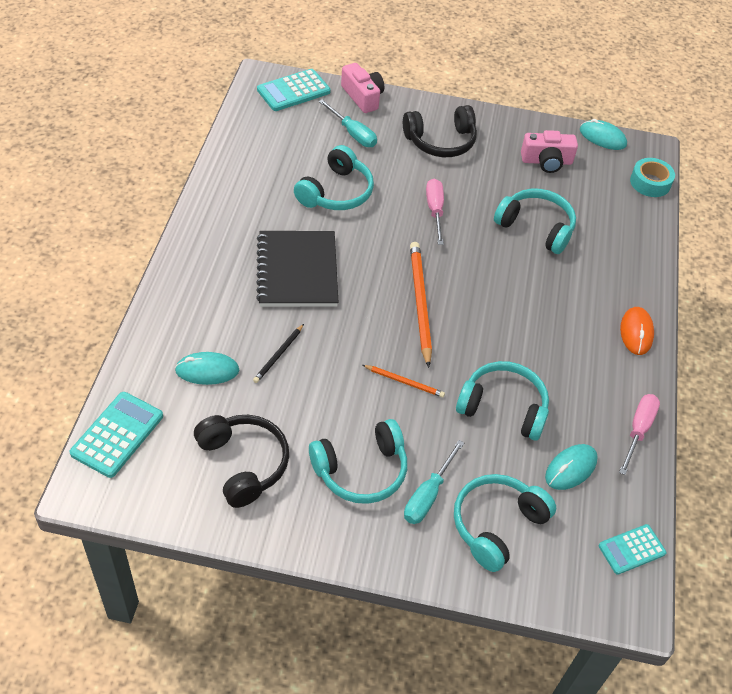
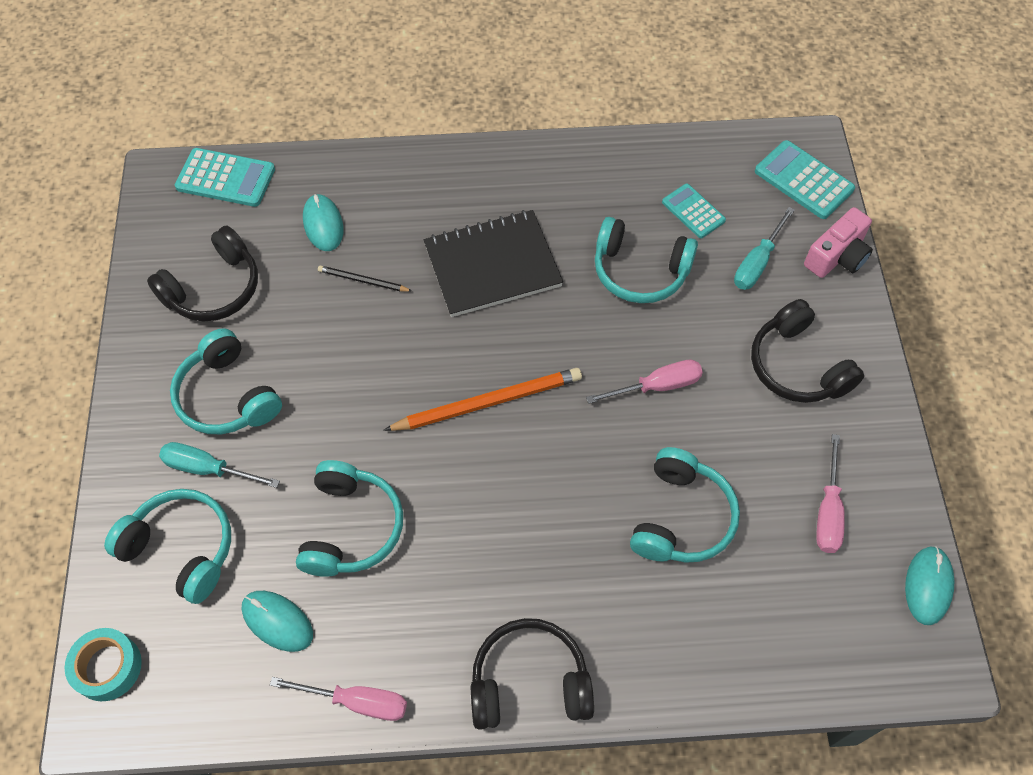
camera: 80 degrees right, 10 degrees up
orange pencil [363,365,445,397] -> none
pink camera [521,130,578,173] -> pink screwdriver [816,434,845,553]
turquoise calculator [599,524,666,575] -> turquoise calculator moved to [662,183,726,238]
orange mouse [620,307,654,355] -> black headphones [471,618,594,730]
turquoise tape [630,158,675,197] -> turquoise tape moved to [65,628,142,701]

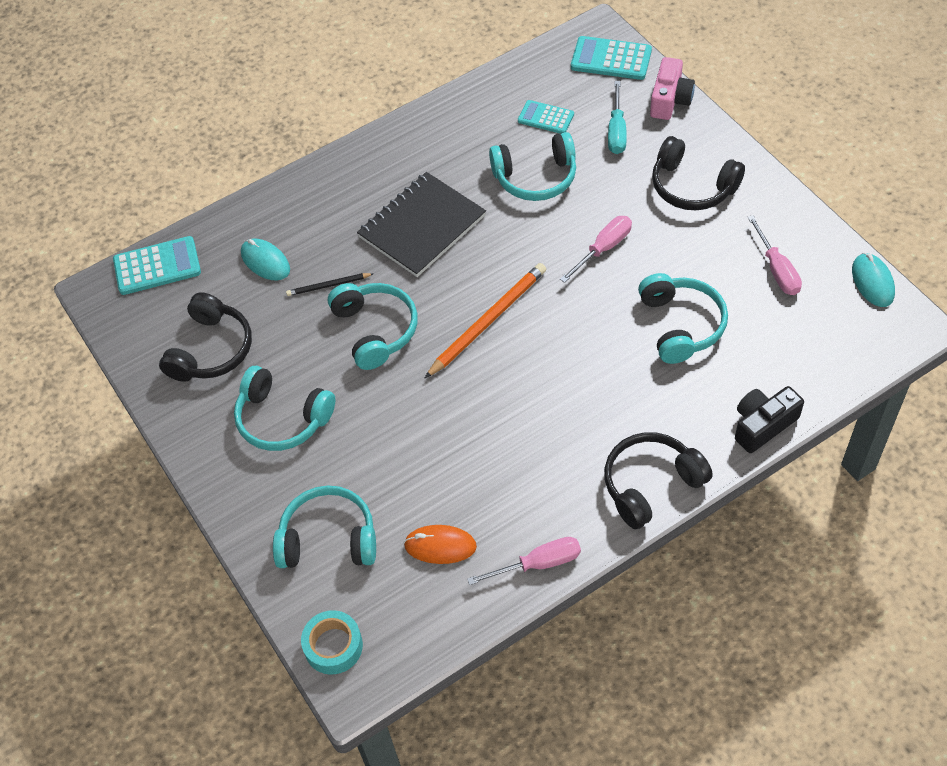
camera: 25 degrees left, 5 degrees down
turquoise screwdriver [159,442,280,488] -> none
turquoise mouse [242,591,313,652] -> orange mouse [404,525,477,564]
turquoise headphones [296,460,403,577] -> turquoise headphones moved to [328,283,418,370]
none -> black camera [735,386,804,453]

